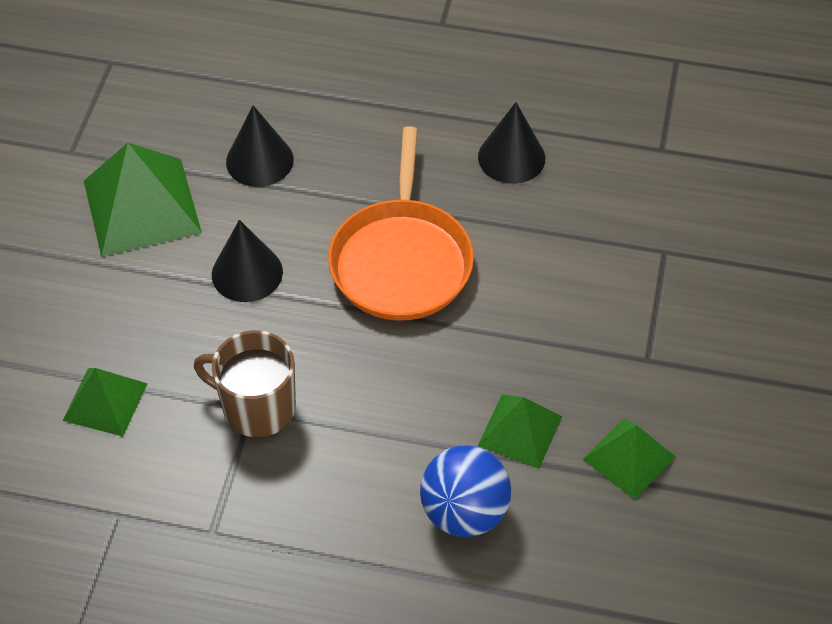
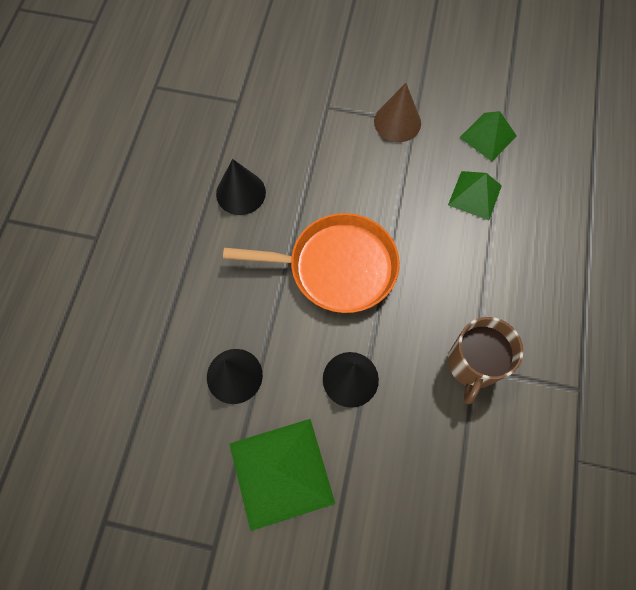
camera: 90 degrees left, 15 degrees up
green pyramid [62,368,148,437] -> none
blue ball [420,445,511,537] -> none
none -> brown cone [374,83,421,142]

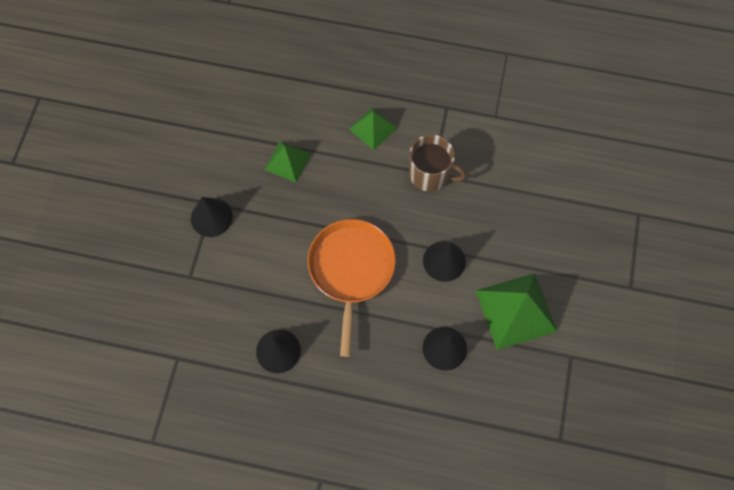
camera: 90 degrees left, 0 degrees up
brown cone [374,83,421,142] -> black cone [191,197,233,237]
green pyramid [459,111,517,161] -> green pyramid moved to [349,107,397,150]

